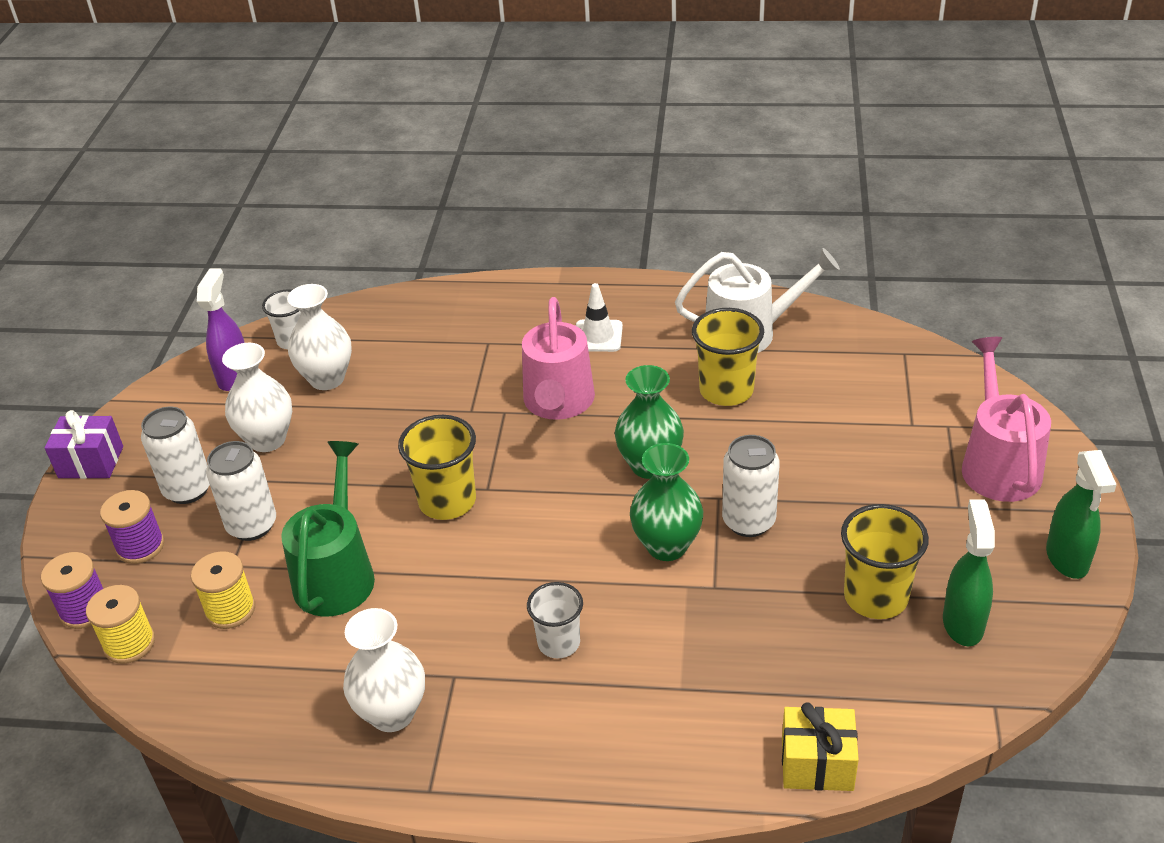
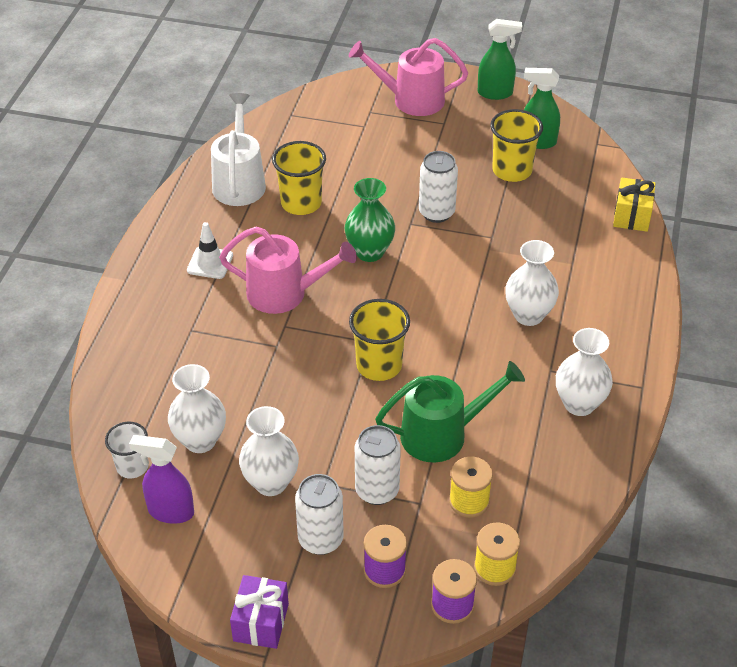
camera: 85 degrees left, 5 degrees up
green watering can [281,441,375,617] -> green watering can turned 150 degrees clockwise [375,361,525,463]
white cup [527,582,583,658] -> white vase [505,240,559,326]
green vase [630,443,703,561] -> none

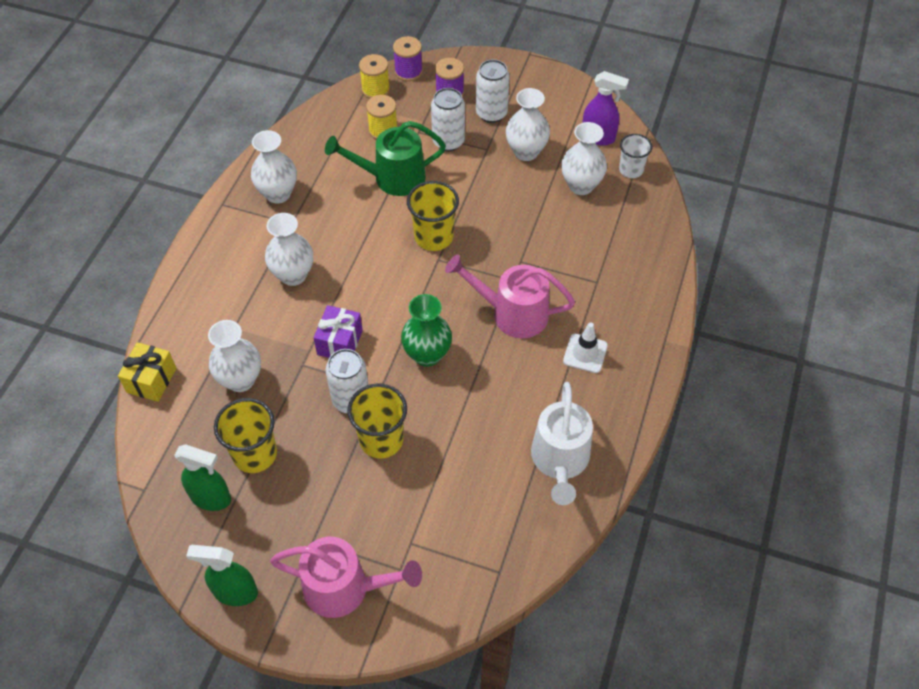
camera: 175 degrees left, 10 degrees up
purple gift [230,575,289,649] -> purple gift moved to [313,305,363,358]
yellow cup [272,141,326,215] -> yellow cup moved to [347,384,407,458]
none -> white vase [208,320,261,392]

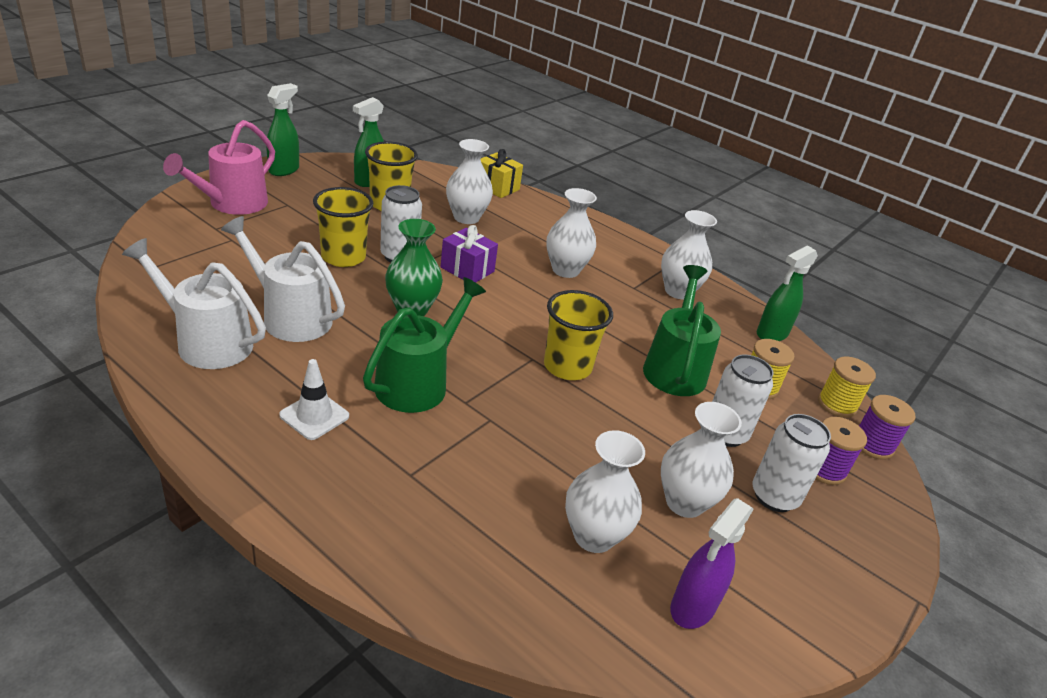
camera: 105 degrees right, 20 degrees down
pink watering can [445,255,575,338] -> green watering can [363,277,486,413]
white cup [619,134,652,178] -> none
none -> white watering can [221,216,345,342]
none -> green spray bottle [757,245,818,341]

